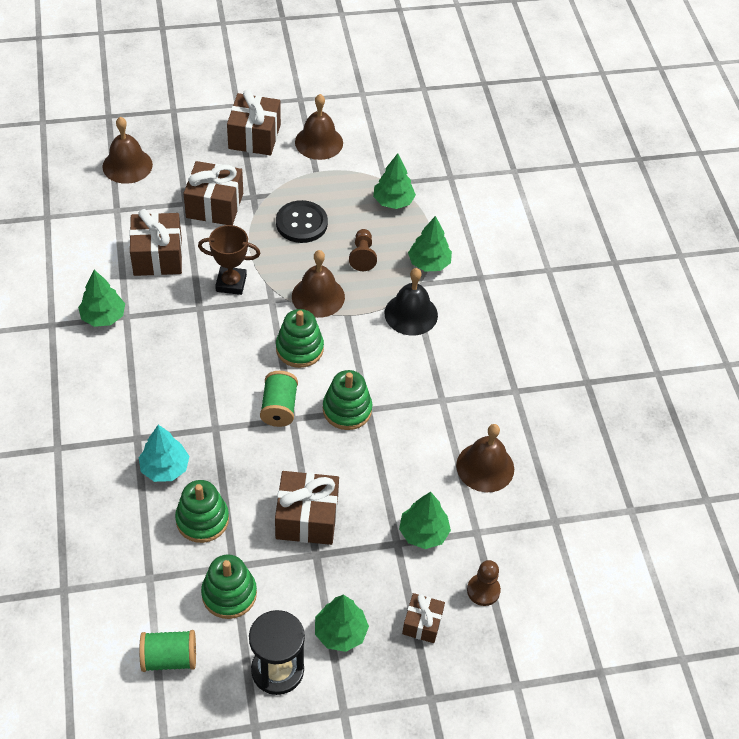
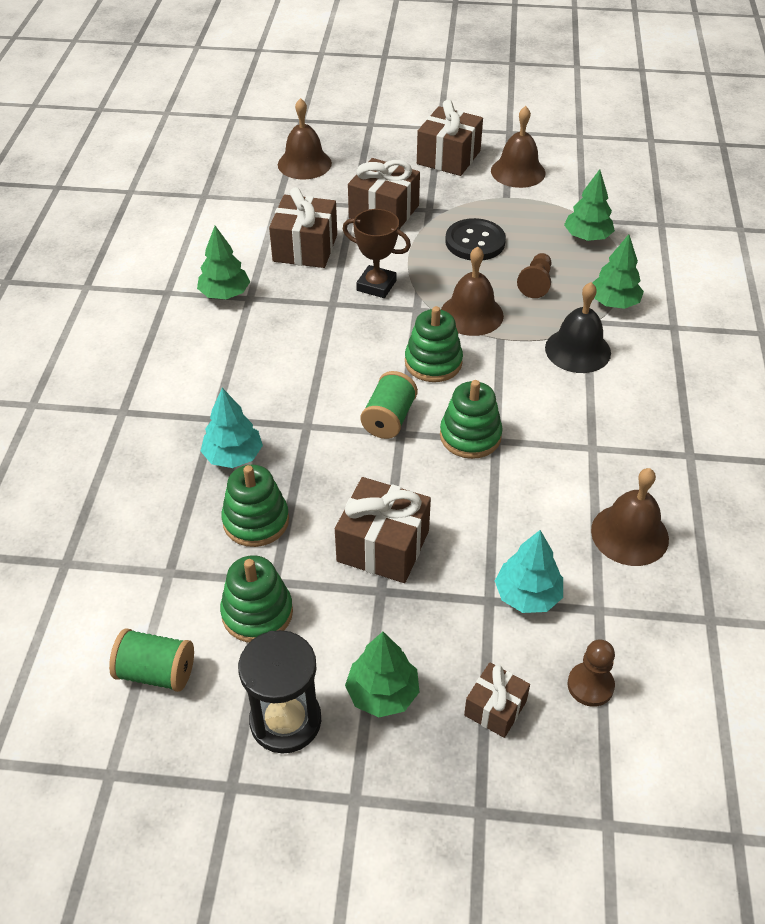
camera: 20 degrees right, 5 degrees down
green tree [399,492,451,549] -> turquoise tree [495,530,563,613]

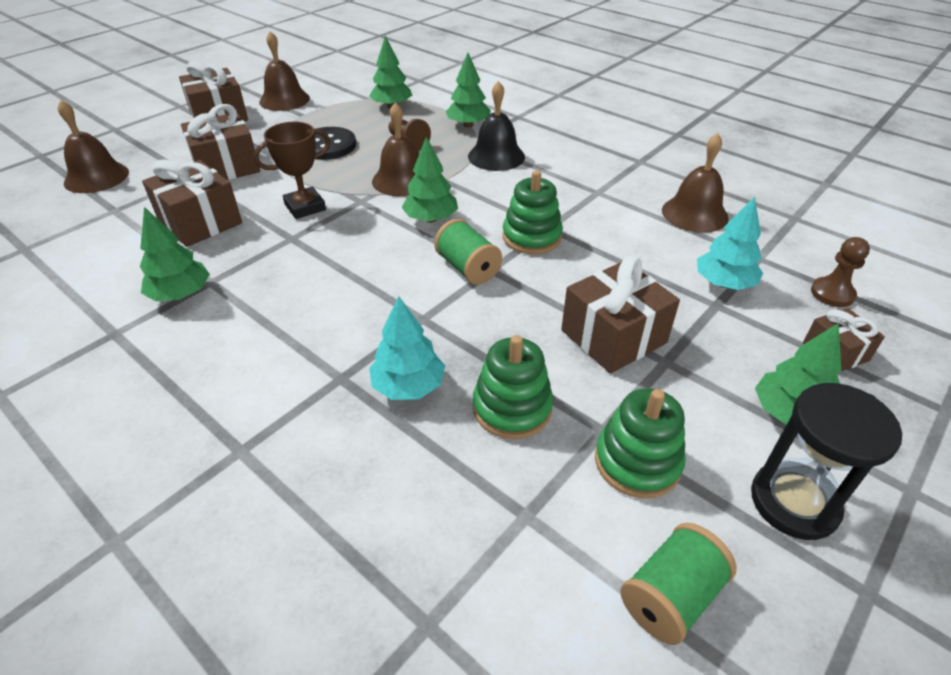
camera: 55 degrees left, 5 degrees down
green stacking toy [405,306,463,382] -> green tree [401,137,458,223]

